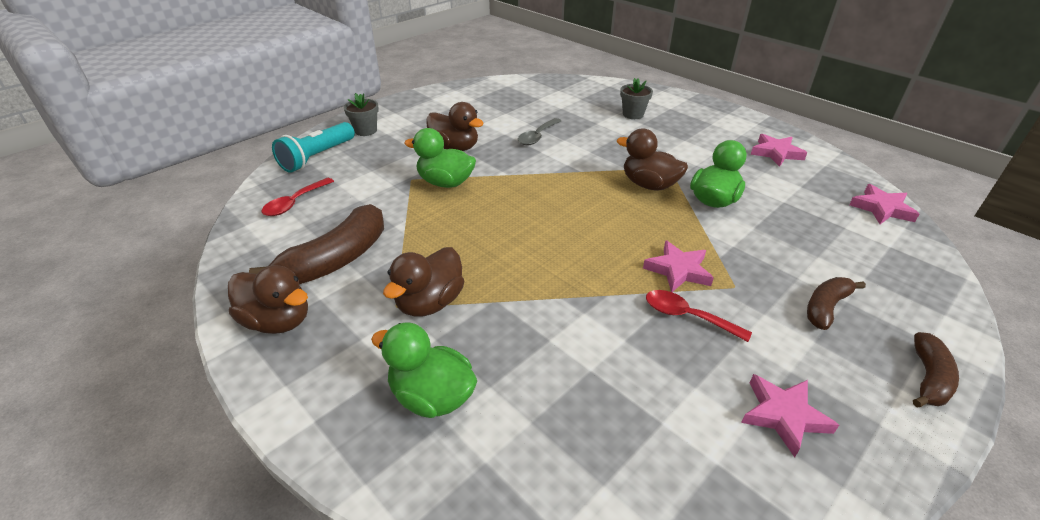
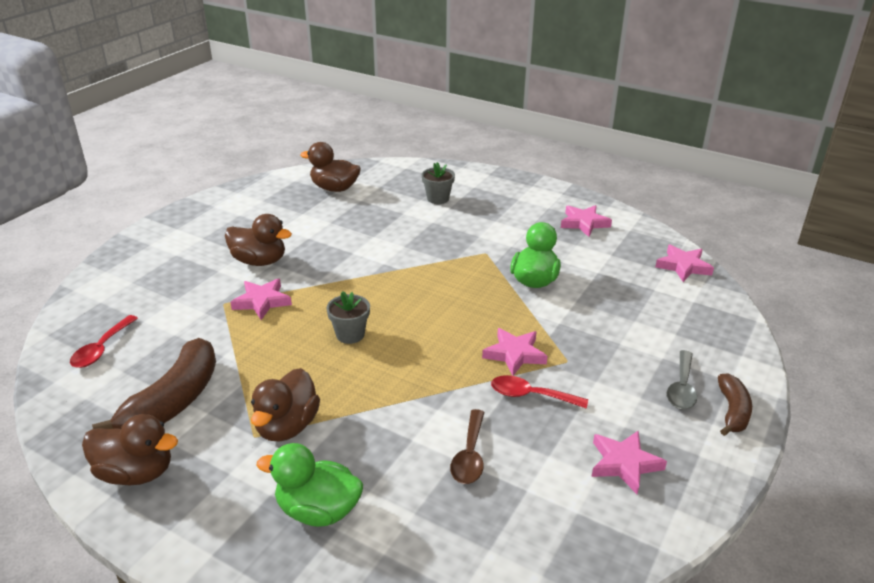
camera: 15 degrees left, 5 degrees down
turquoise flashlight [272,122,355,173] -> none
grey flower pot [344,93,379,136] -> grey flower pot moved to [326,291,370,344]
green duck [404,128,476,188] -> pink star [230,278,292,320]
grey spoon [518,118,561,145] -> grey spoon moved to [667,350,697,409]
brown duck [617,129,688,191] -> brown duck moved to [301,142,361,192]
brown banana [807,277,866,330] -> none
none -> brown spoon [450,409,484,484]

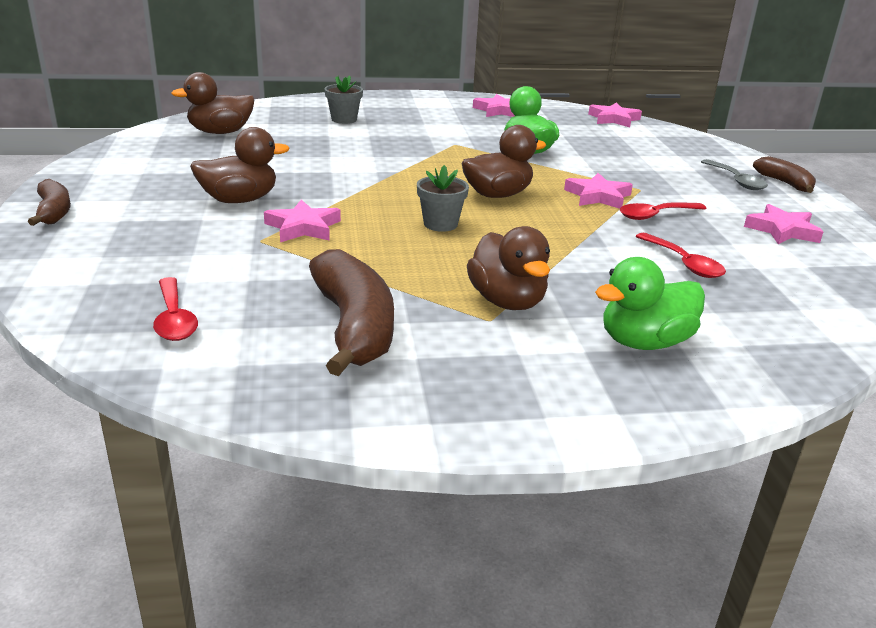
camera: 40 degrees left, 5 degrees down
brown duck [82,414,178,486] -> brown duck moved to [462,125,546,198]
brown spoon [450,409,484,484] -> red spoon [635,233,726,278]
none -> brown banana [28,179,71,226]

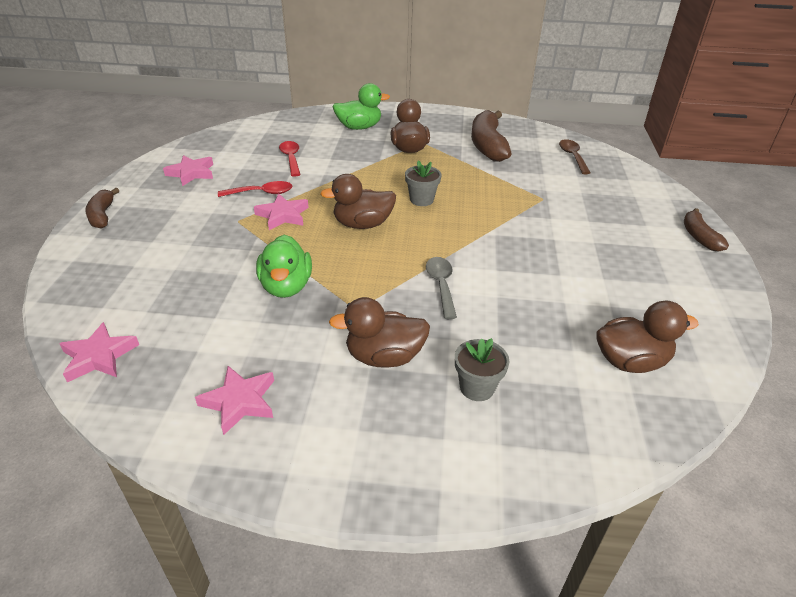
camera: 165 degrees left, 10 degrees up
red spoon [153,277,198,341] -> brown spoon [559,139,591,174]
brown duck [190,127,289,203] -> brown duck moved to [329,297,430,368]
pink star [264,200,341,242] -> none
grey spoon [701,159,768,190] -> grey spoon moved to [426,257,457,319]

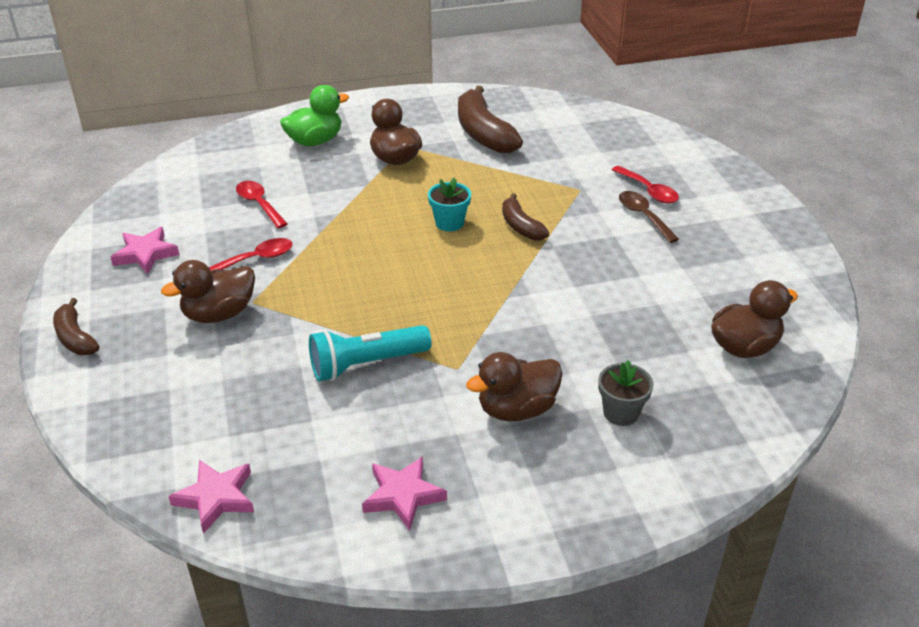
camera: 20 degrees left, 0 degrees up
pink star [254,194,309,230] -> none
green duck [256,235,312,298] -> turquoise flashlight [309,325,432,381]
brown duck [320,174,396,229] -> brown duck moved to [161,260,255,323]
grey flower pot [405,160,442,206] -> turquoise flower pot [428,178,471,231]
grey spoon [426,257,457,319] -> none
brown spoon [559,139,591,174] -> brown spoon moved to [619,191,679,243]
brown banana [684,208,729,252] -> brown banana moved to [502,193,549,241]
none -> red spoon [612,166,679,203]

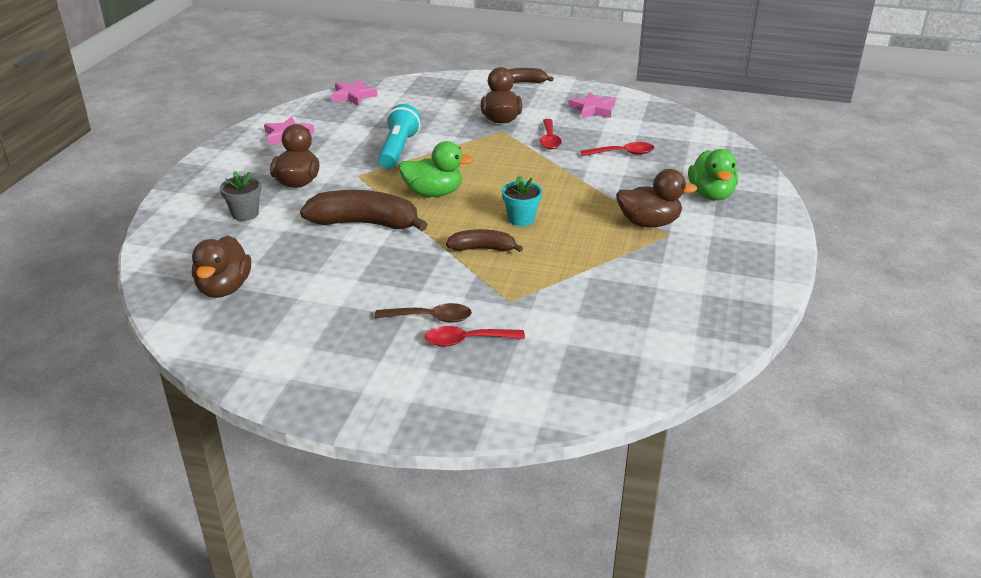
camera: 120 degrees right, 5 degrees down
brown banana [458,85,523,154] -> brown banana moved to [300,190,428,231]
none -> green duck [398,141,473,197]

